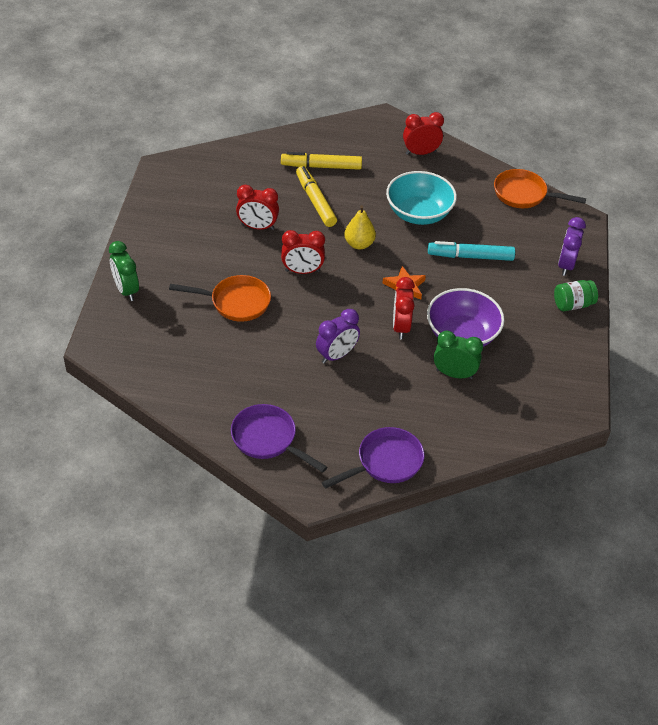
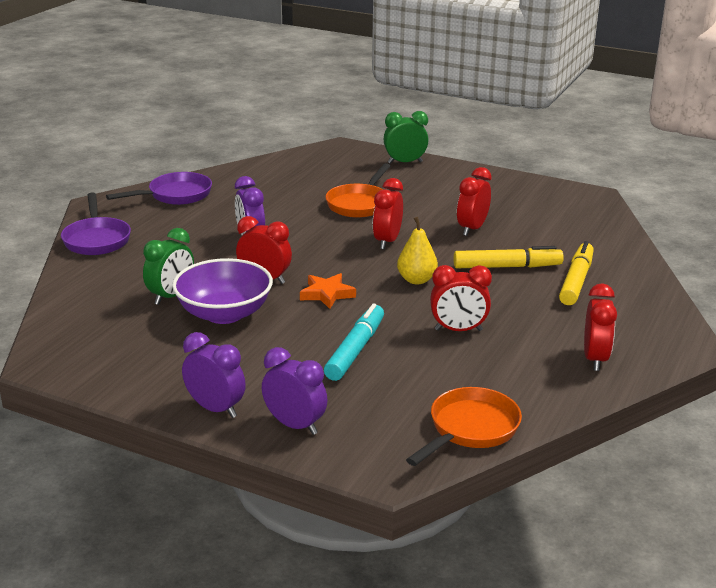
camera: 110 degrees right, 20 degrees down
turquoise bowl [386,171,457,225] -> red clock [430,265,492,331]
green jar [554,280,598,311] -> purple clock [182,332,246,418]

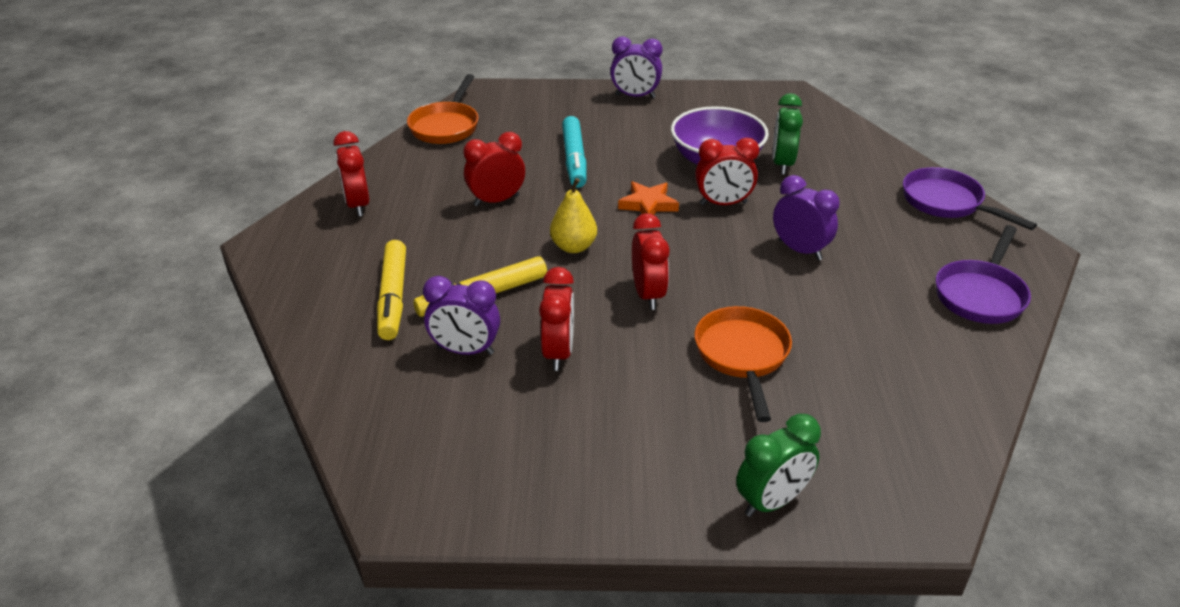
camera: 155 degrees right, 10 degrees up
purple clock [262,347,328,435] -> purple clock moved to [423,276,500,355]

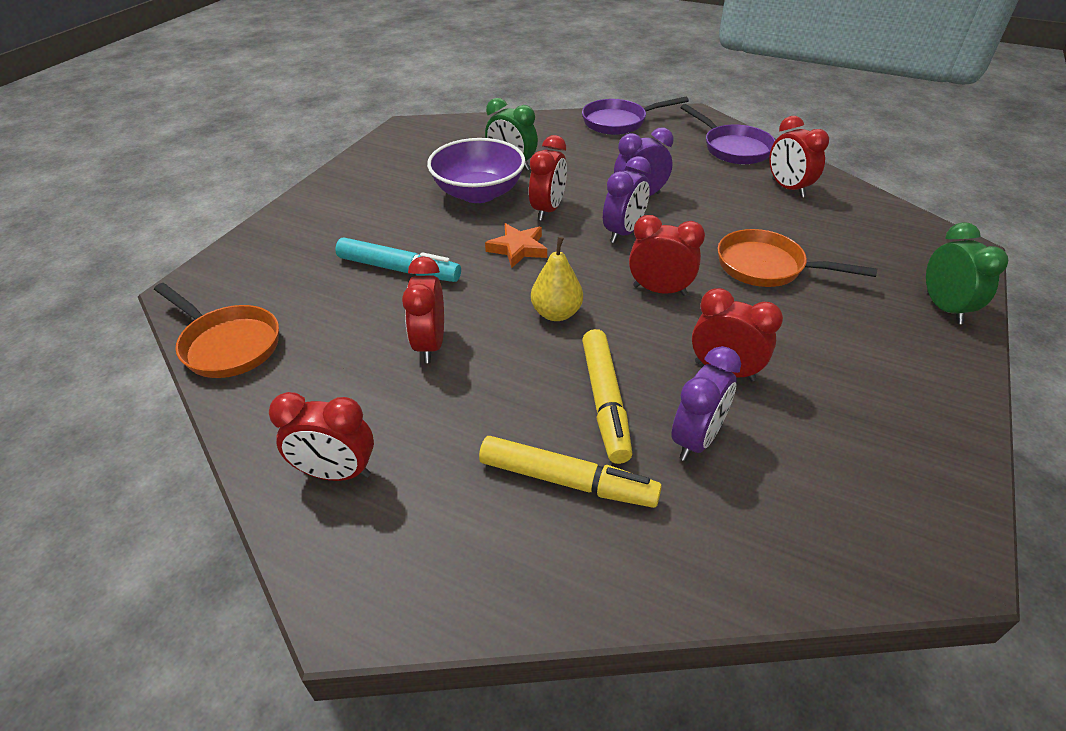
camera: 65 degrees left, 5 degrees up
purple clock [610,36,662,98] -> purple clock moved to [603,156,651,243]
none -> red clock [769,116,829,198]

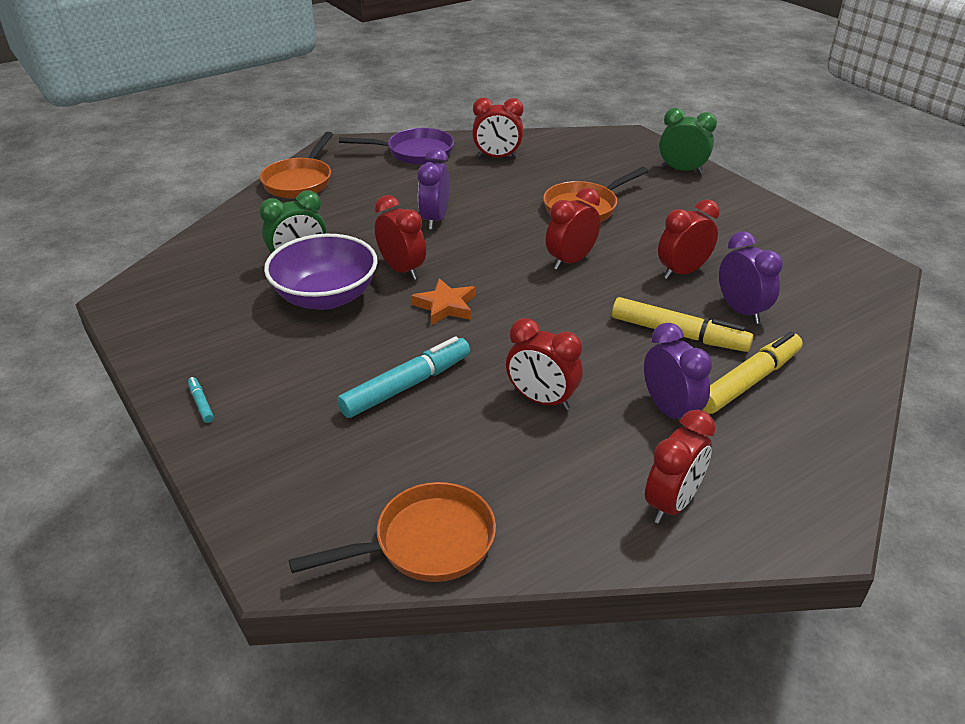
camera: 60 degrees left, 5 degrees down
yellow pear [531,237,583,321] -> none
purple pan [582,97,689,135] -> orange pan [260,132,333,198]
purple clock [603,156,651,243] -> purple clock moved to [644,323,712,427]
none -> turquoise marker [188,377,214,423]

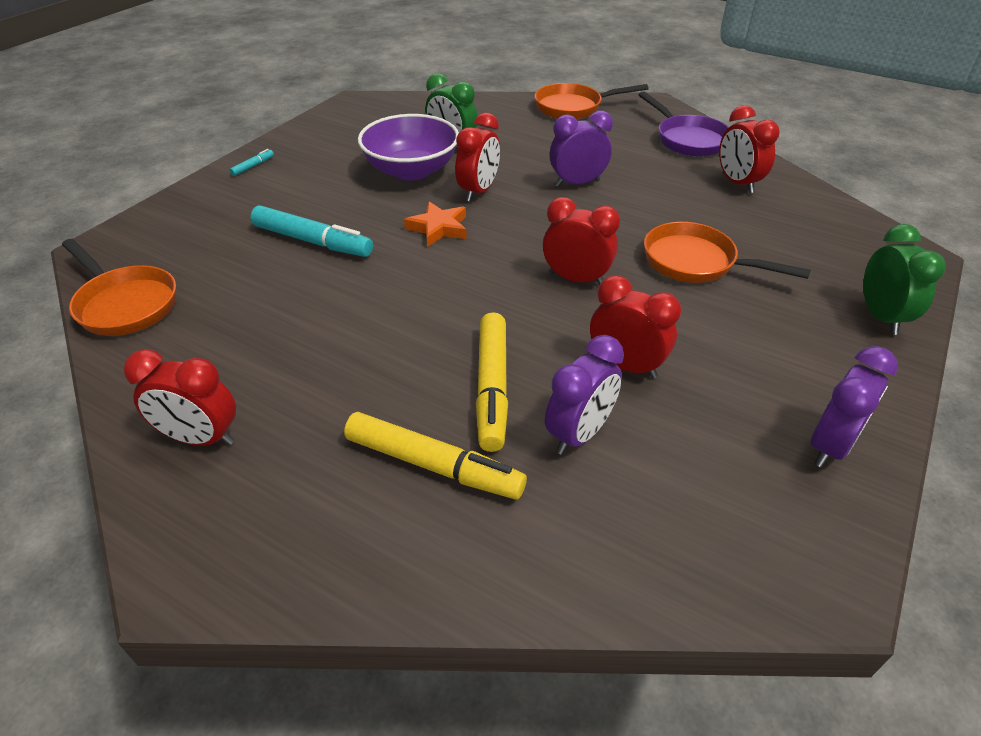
camera: 65 degrees right, 5 degrees up
red clock [506,318,583,410] -> none
purple clock [644,323,712,427] -> purple clock moved to [810,346,898,468]

